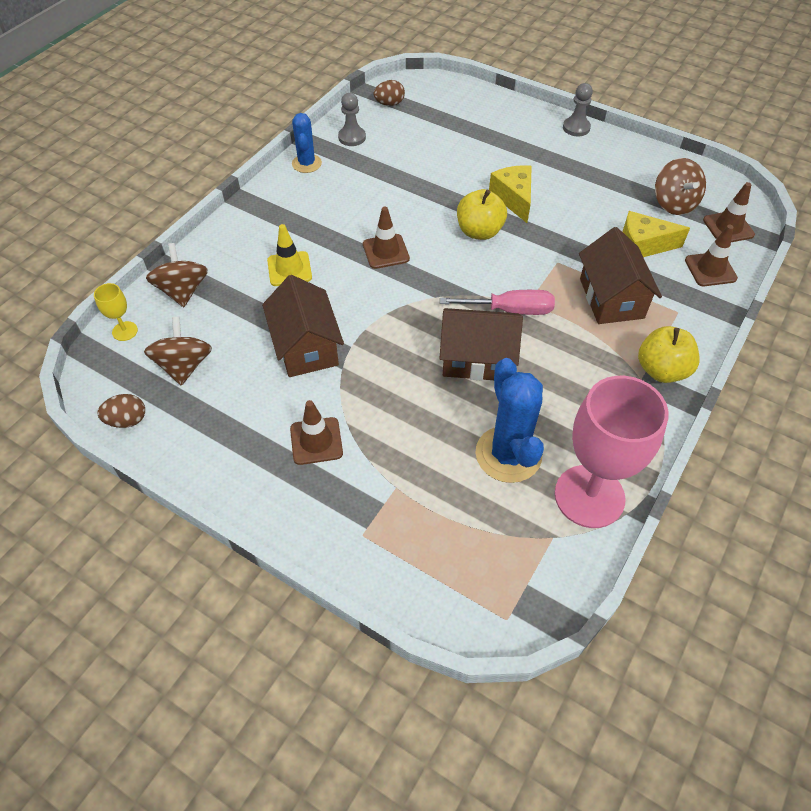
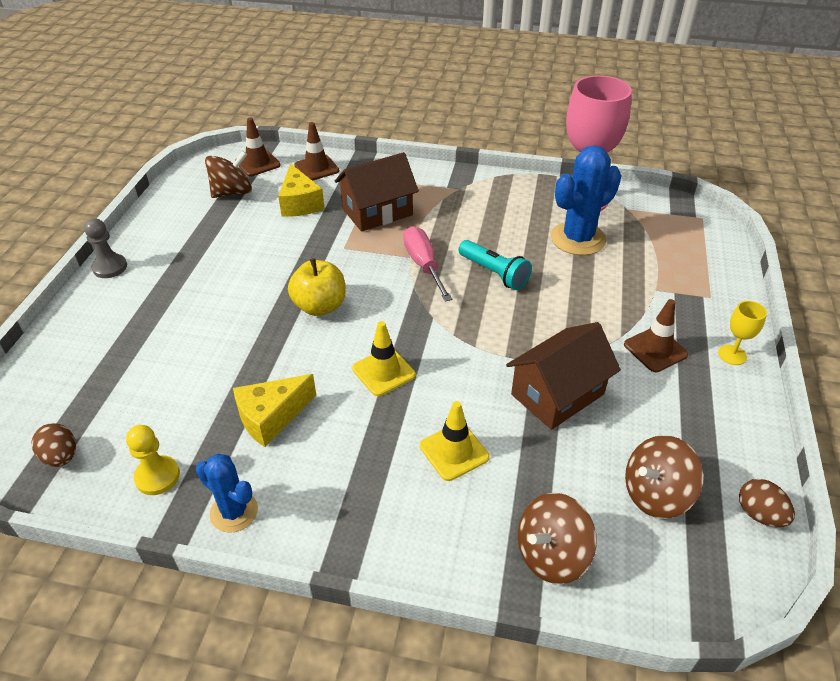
camera: 110 degrees left, 10 degrees down
yellow goblet [94,283,138,341] -> yellow goblet moved to [718,301,767,365]
blue cactus [292,113,322,173] -> blue cactus turned 60 degrees clockwise [196,454,258,533]
grey pawn [338,93,366,146] -> yellow pawn [126,425,180,495]
brown traffic cone [363,207,410,269] -> yellow traffic cone [352,321,416,396]
brown house [439,308,523,381] -> turquoise flashlight [458,240,532,290]
yellow cheese [489,165,532,223] -> yellow cheese moved to [233,374,316,447]
yellow apple [638,326,700,383] -> none

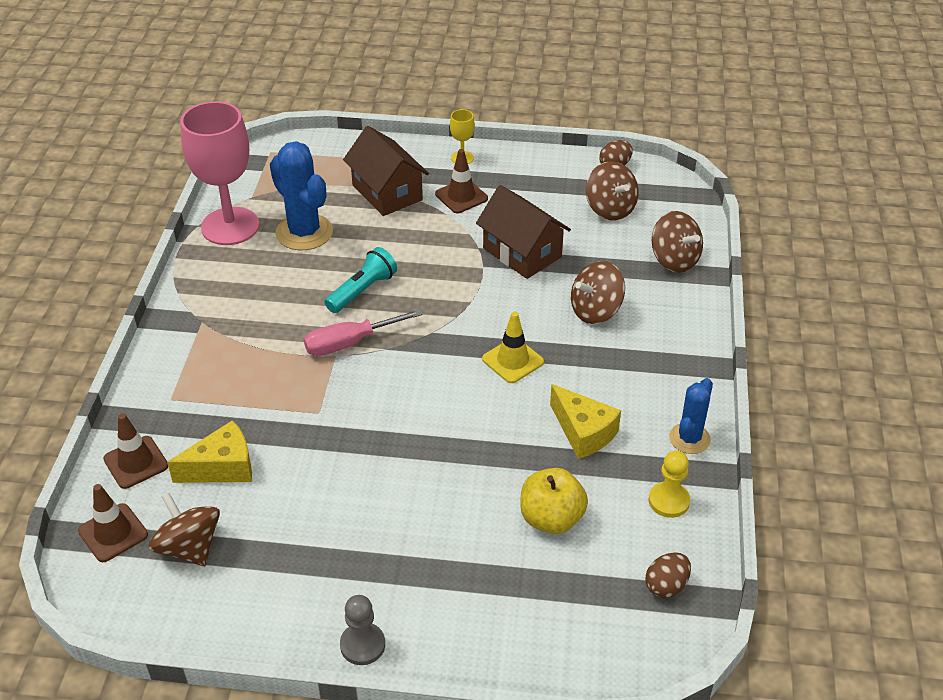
camera: 95 degrees left, 0 degrees up
yellow apple [288,258,346,316] -> yellow apple moved to [520,468,588,534]
brown house [335,152,419,232] -> brown house moved to [343,126,429,216]
yellow traffic cone [420,401,490,481] -> brown spinning top [571,261,625,324]

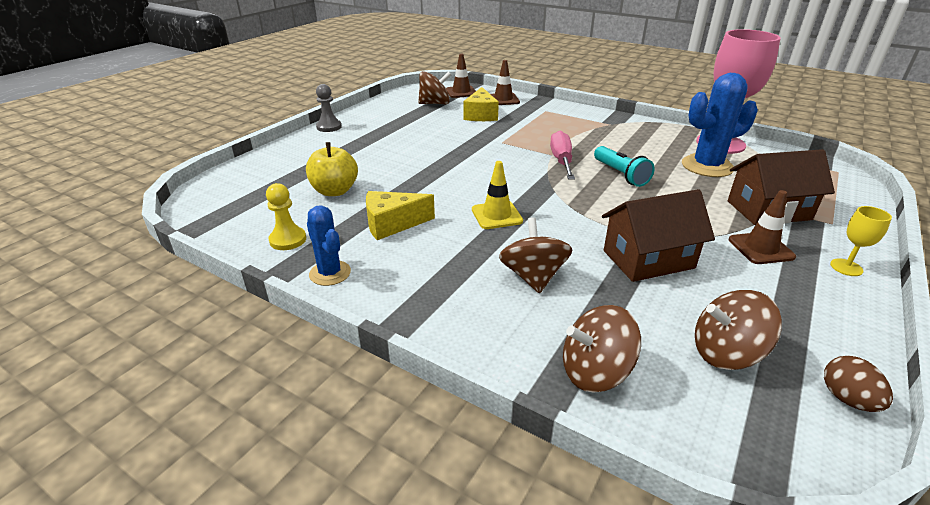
camera: 115 degrees right, 10 degrees down
brown egg [645,552,691,598] -> none

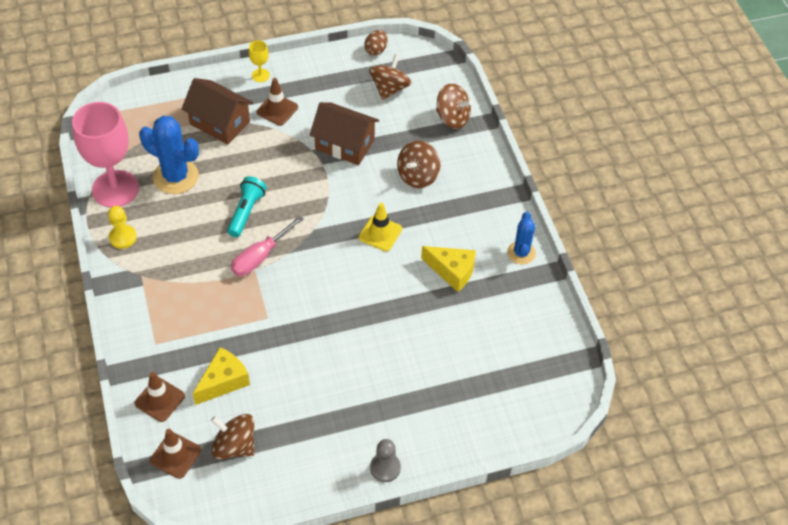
camera: 140 degrees left, 20 degrees up
yellow pawn [266,183,306,250] -> yellow pawn moved to [108,206,137,249]
yellow apple [306,142,358,196] -> none
brown spinning top [695,290,782,370] -> brown spinning top turned 105 degrees counterclockwise [369,54,412,100]

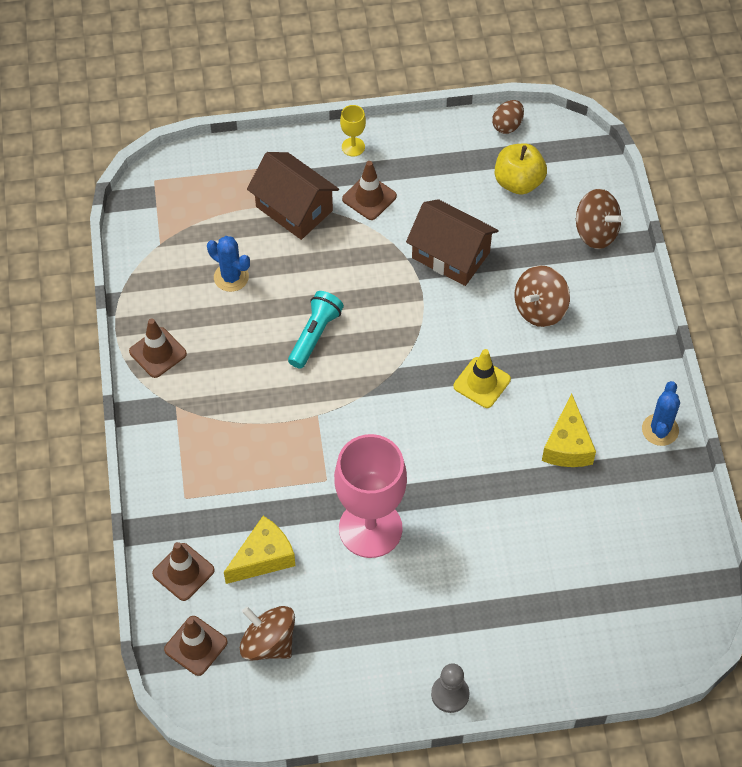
camera: 10 degrees right, 5 degrees up
pink goblet [72,102,139,207] -> pink goblet moved to [334,434,407,558]
yellow pawn [108,206,137,249] -> brown traffic cone [129,318,187,378]
blue cactus [139,116,199,194] -> blue cactus [207,236,250,292], size x0.61
pink screwdriver [231,216,304,276] -> none
brown spinning top [369,54,412,100] -> yellow apple [495,143,547,195]
yellow cheese [421,246,476,292] -> yellow cheese turned 60 degrees clockwise [542,393,596,467]

